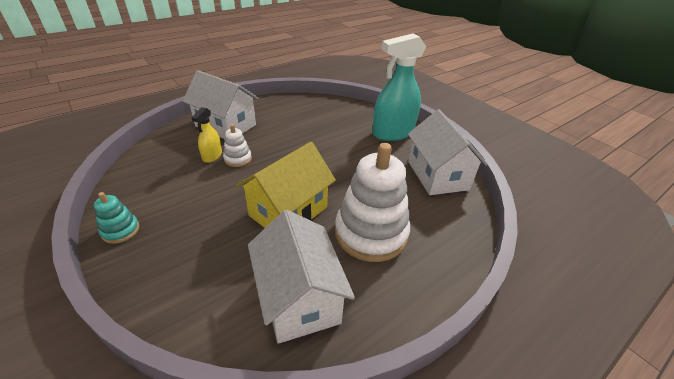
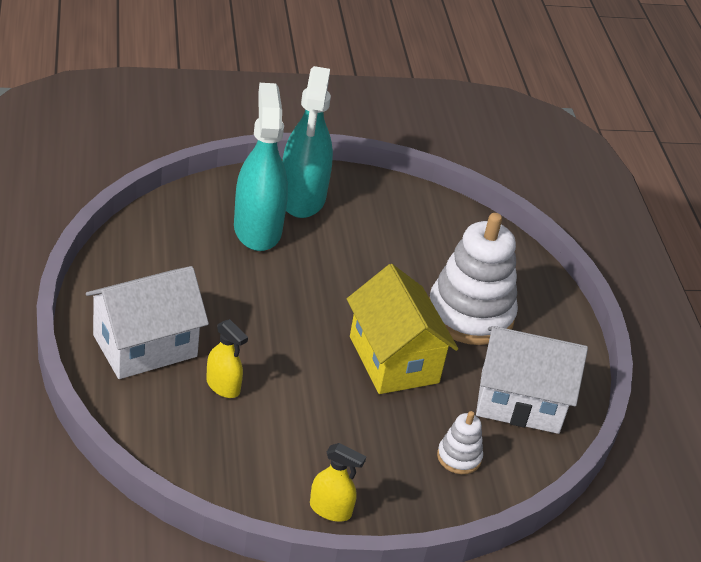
camera: 65 degrees left, 0 degrees up
turquoise stacking toy [94,192,139,244] -> yellow spray bottle [310,443,366,522]
white stacking toy [223,124,252,167] -> white stacking toy moved to [437,411,483,474]
white house [408,109,488,195] -> none
none -> turquoise spray bottle [234,83,288,251]

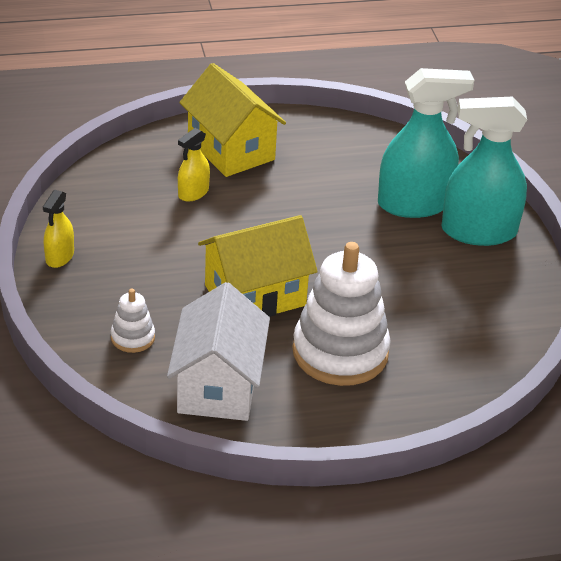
camera: 90 degrees right, 0 degrees up
white house [86,266,209,379] -> yellow house [179,63,286,177]

